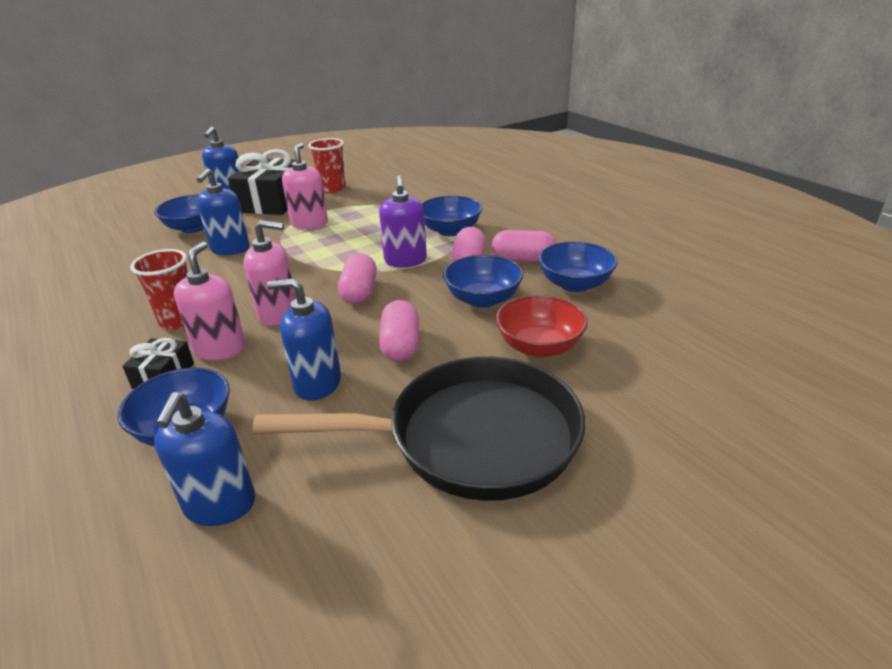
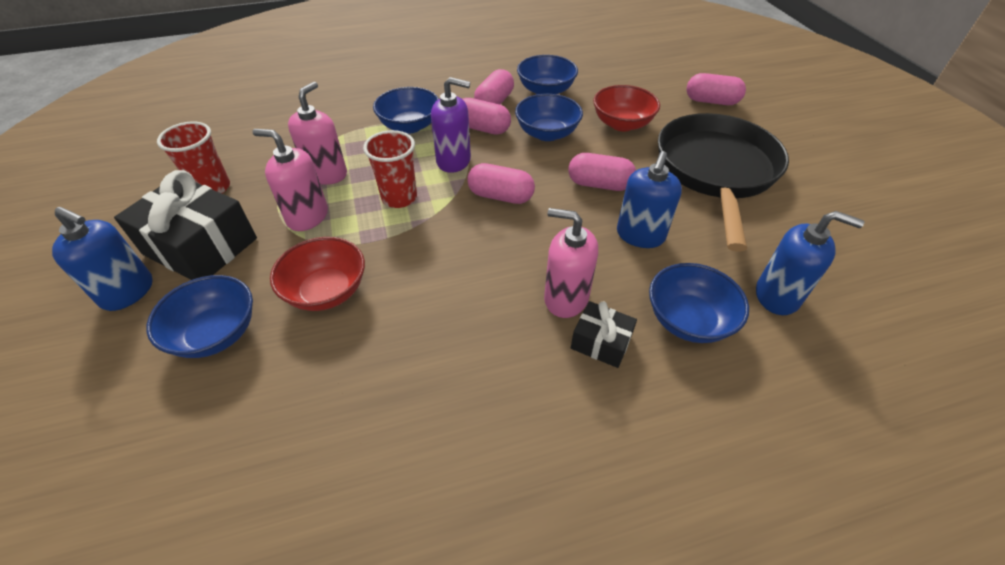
camera: 75 degrees left, 15 degrees up
red cup [130,249,188,330] -> red cup moved to [363,130,417,208]
blue soap dispenser [196,168,250,255] -> red bowl [270,237,365,311]
pink soap dispenser [244,220,296,326] -> pink soap dispenser moved to [288,82,347,185]
none -> pink capsule [686,73,746,105]

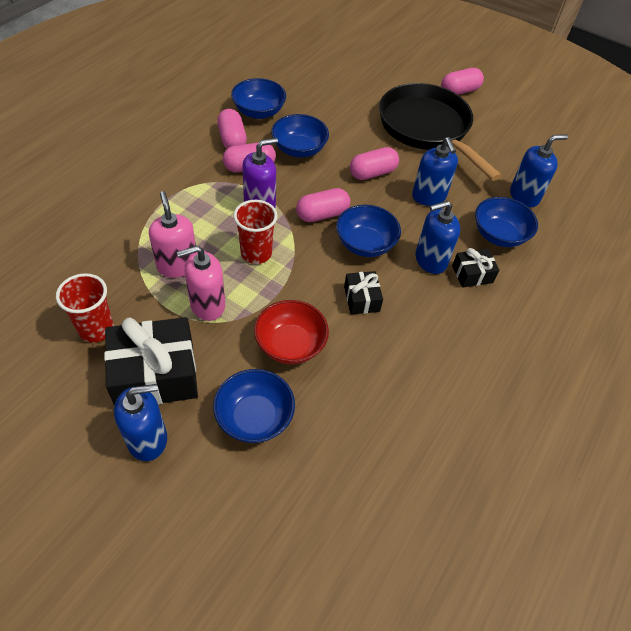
camera: 45 degrees left, 5 degrees up
blue bowl [373,87,439,134] -> blue bowl moved to [336,205,401,257]
pink soap dispenser [544,208,598,318] -> blue soap dispenser [415,201,460,274]
red bowl [593,85,660,131] -> none
pink capsule [686,73,746,105] -> pink capsule moved to [441,68,484,95]
none -> black gift [344,271,383,315]

